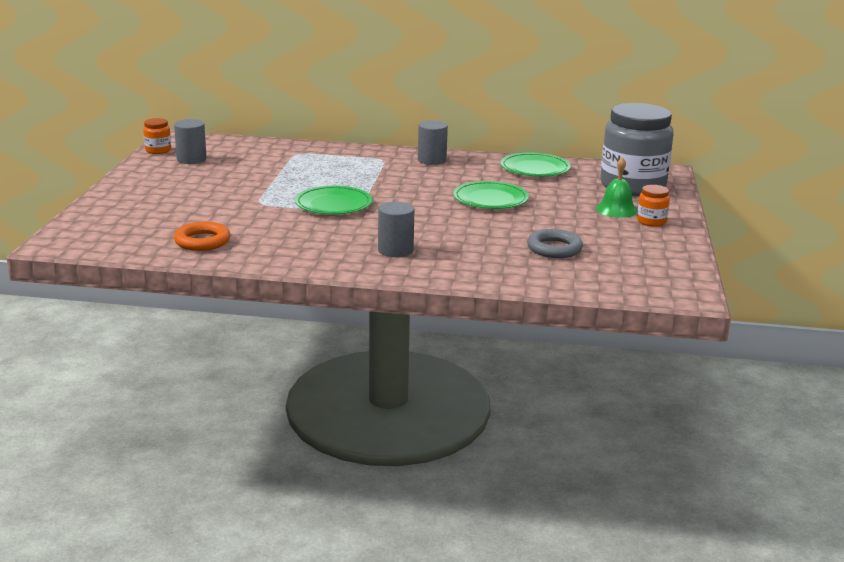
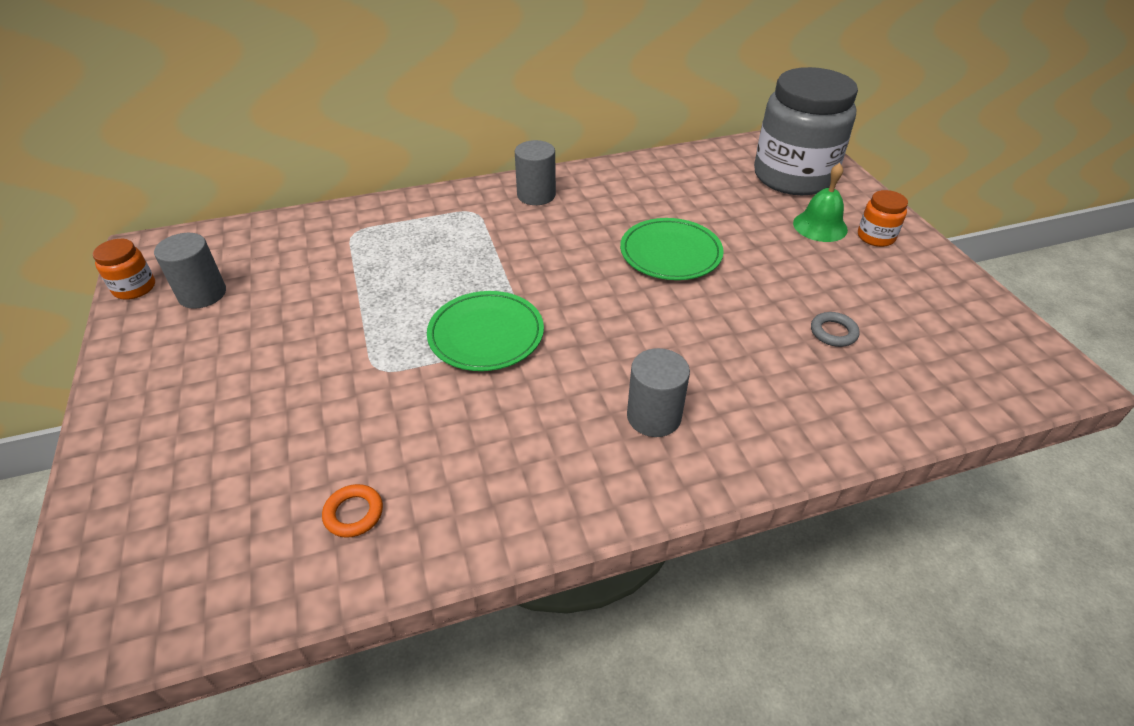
camera: 25 degrees left, 20 degrees up
orange ring [174,222,230,251] -> orange ring [322,484,383,538], size x0.61
green plate [501,153,571,177] -> none
grey ring [527,229,583,258] -> grey ring [811,312,860,347], size x0.61

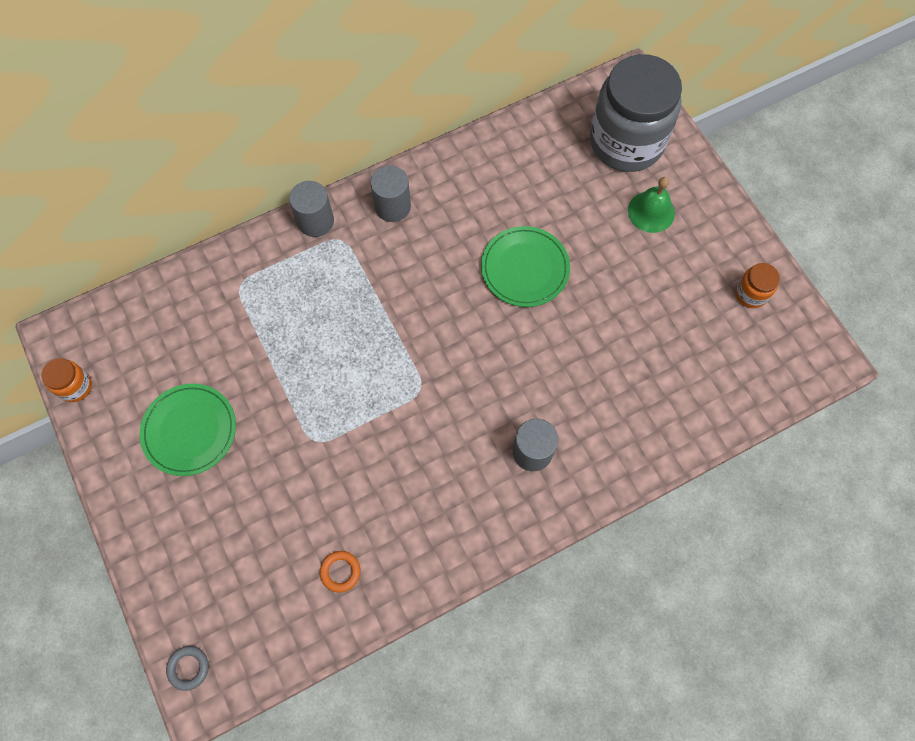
camera: 10 degrees left, 25 degrees up
grey cylinder [154,233,226,309] -> grey cylinder moved to [289,181,334,237]
green plate [427,291,544,371] -> green plate moved to [140,384,236,476]
grey ring [811,312,860,347] -> grey ring moved to [166,646,209,691]
orange jar [858,190,908,247] -> orange jar moved to [735,263,780,308]

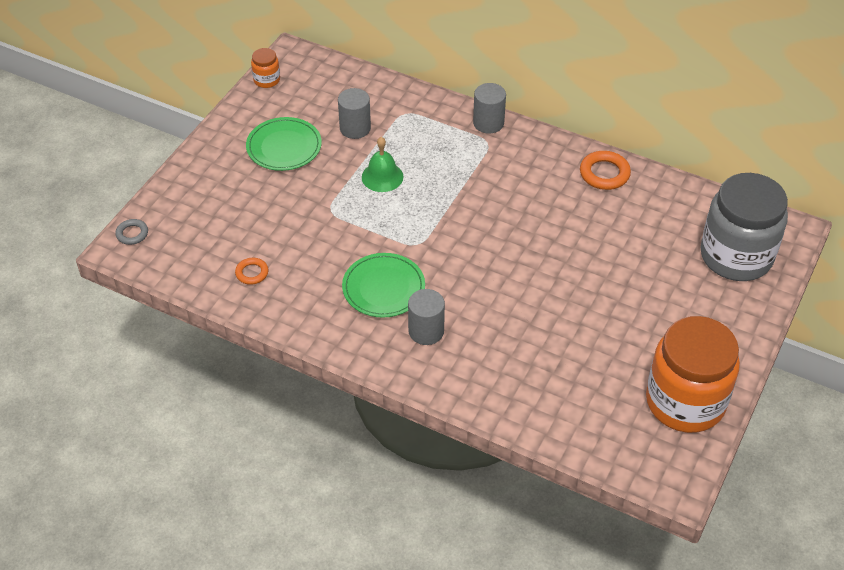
camera: 55 degrees right, 20 degrees down
grey cylinder [370,165,411,222] -> grey cylinder moved to [338,88,371,139]
green plate [481,226,570,307] -> green plate moved to [342,253,425,318]
green bell [628,177,675,233] -> green bell moved to [362,137,403,192]
orange jar [735,263,780,308] -> orange jar [646,316,740,433], size x2.41
none -> orange ring [580,151,631,190]

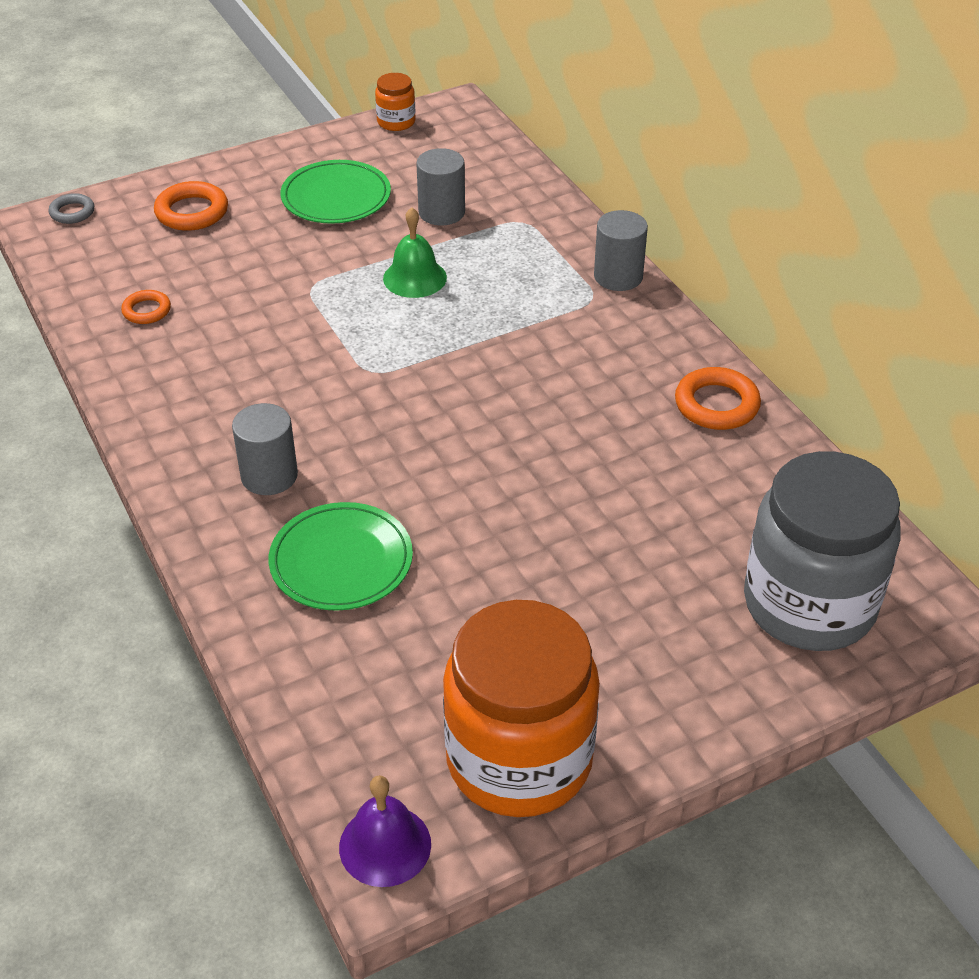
camera: 35 degrees right, 5 degrees down
green plate [342,253,425,318] -> green plate moved to [269,502,413,611]
none -> orange ring [154,181,228,231]
none -> purple bell [339,775,431,887]

